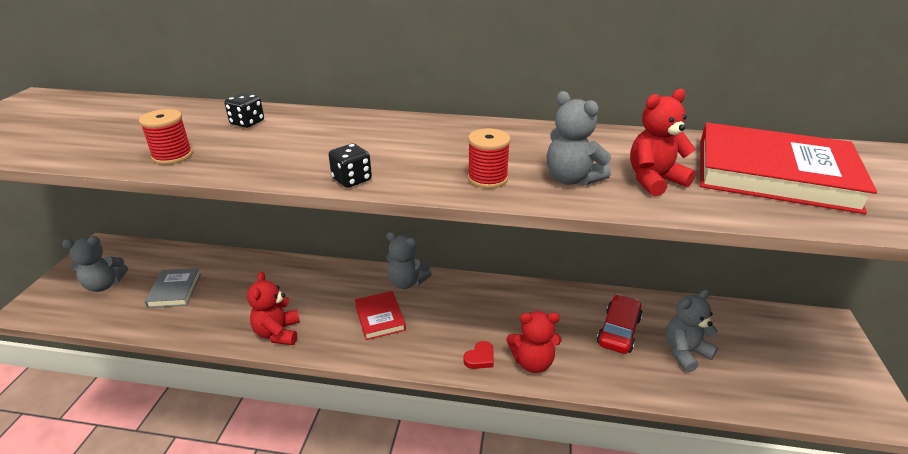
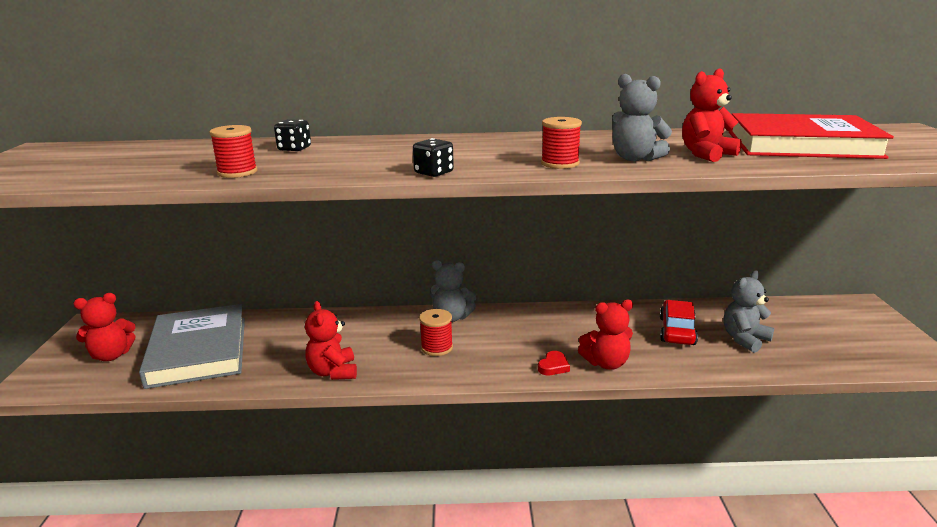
camera: 10 degrees left, 10 degrees down
grey teddy bear [62,236,128,292] -> red teddy bear [73,293,136,361]
grey book [145,268,201,308] -> grey book [139,304,245,389], size x2.04
red book [355,291,406,340] -> red spool [419,309,453,356]

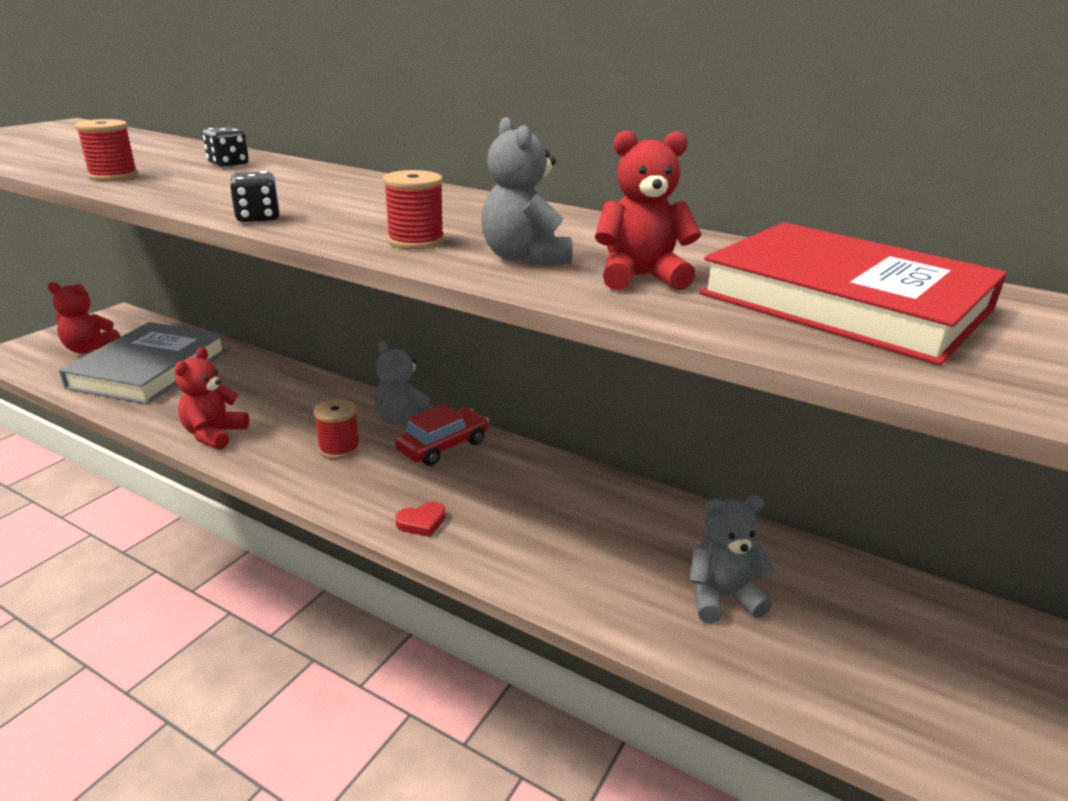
camera: 30 degrees right, 5 degrees up
red teddy bear [578,300,633,370] -> none
red car [660,300,698,345] -> red car moved to [395,404,489,466]

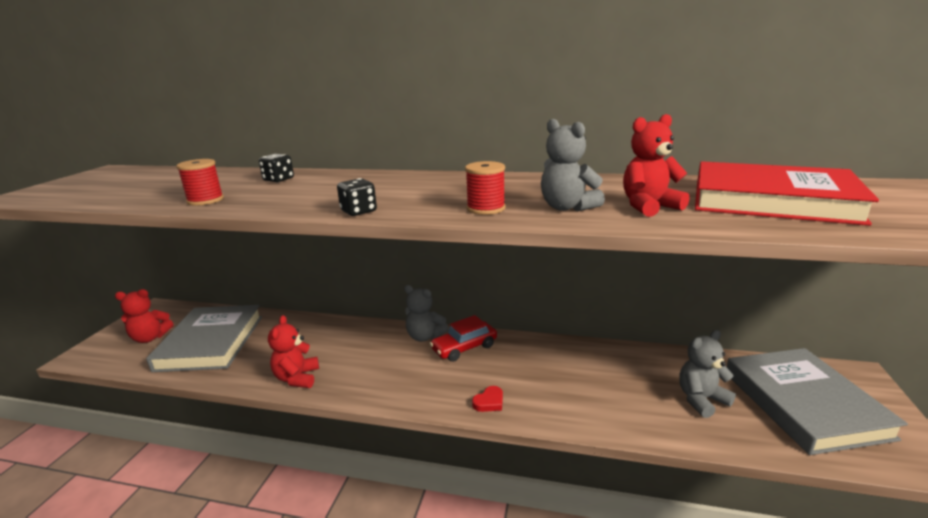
camera: 15 degrees left, 5 degrees down
red spool [313,399,360,459] -> none
red car [395,404,489,466] -> red car turned 150 degrees counterclockwise [430,315,497,362]
none -> grey book [727,348,908,455]

